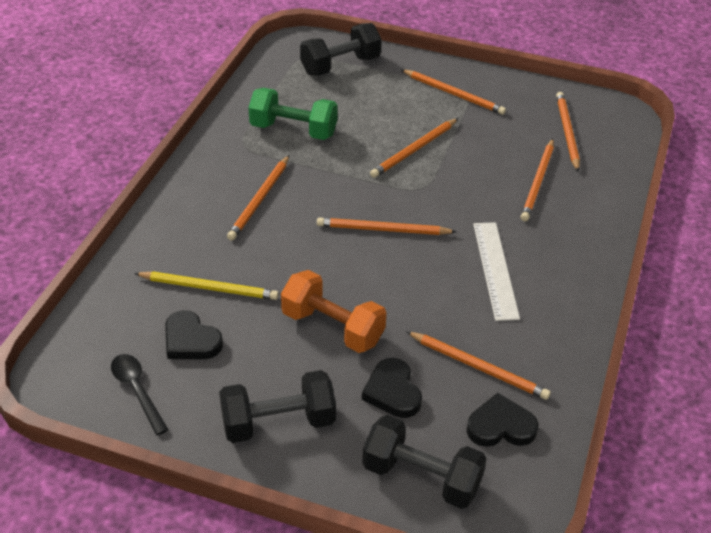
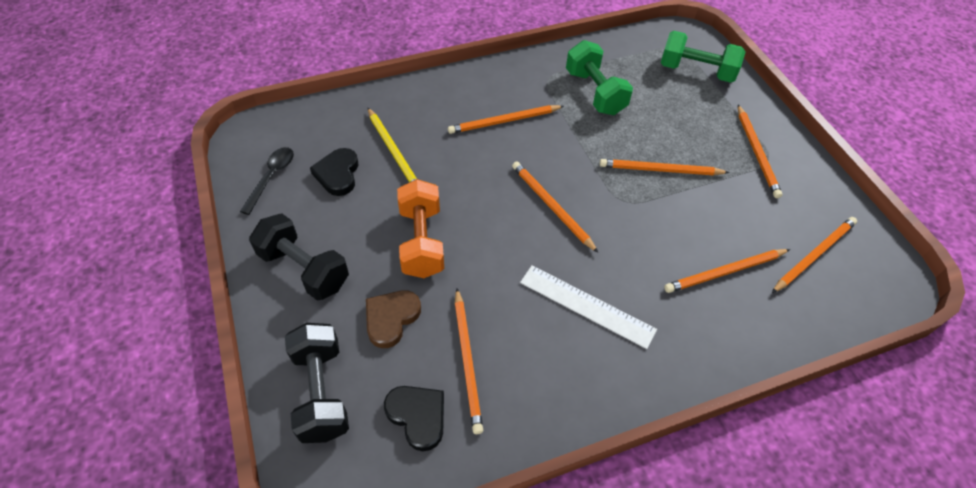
camera: 50 degrees right, 10 degrees up
black dumbbell [300,23,381,76] -> green dumbbell [661,31,746,83]
black heart [362,358,422,418] -> brown heart [366,290,421,348]
white ruler [473,222,520,321] -> white ruler turned 75 degrees clockwise [520,265,657,349]

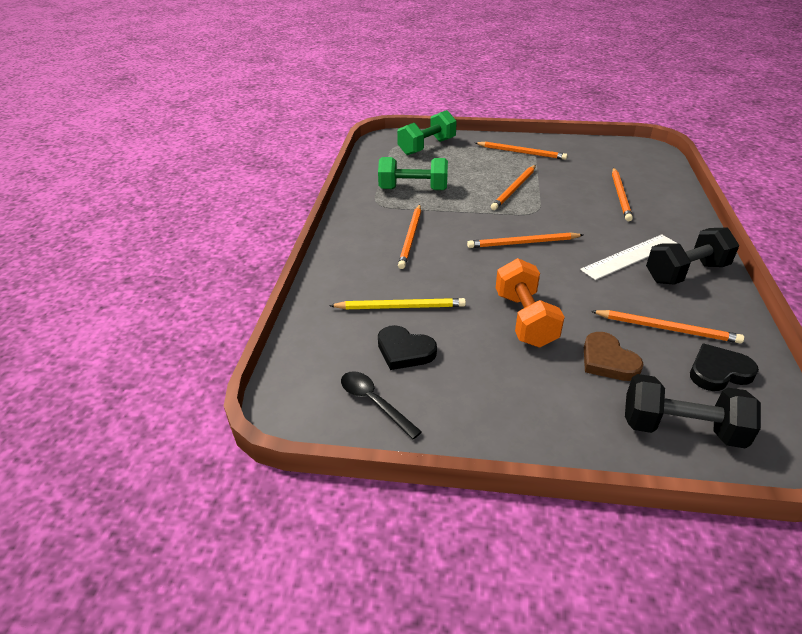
camera: 60 degrees left, 15 degrees down
black dumbbell [249,213,349,300] -> black dumbbell moved to [646,227,739,285]
orange dumbbell [397,179,444,278] -> orange dumbbell turned 60 degrees clockwise [496,258,565,347]
orange pencil [772,217,857,293] -> none

